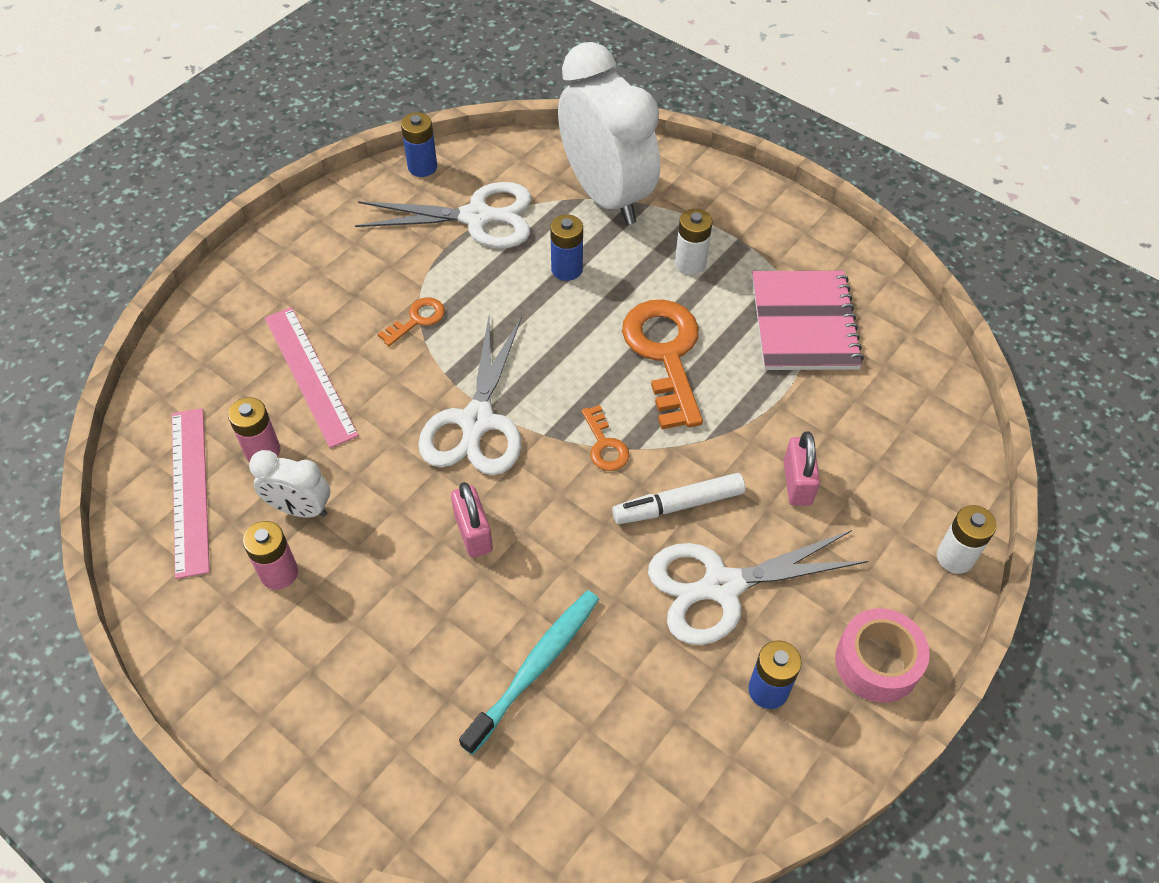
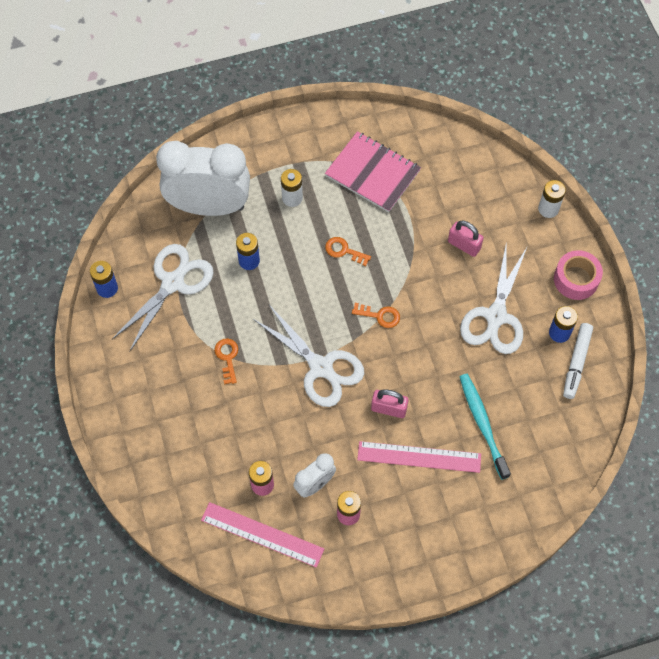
camera: 55 degrees left, 10 degrees up
pink ruler [265,307,359,448] -> pink ruler moved to [357,441,481,473]
white marker [612,473,745,524] -> white marker moved to [563,323,593,399]
orange key [622,300,703,429] -> orange key [325,237,371,266], size x0.47

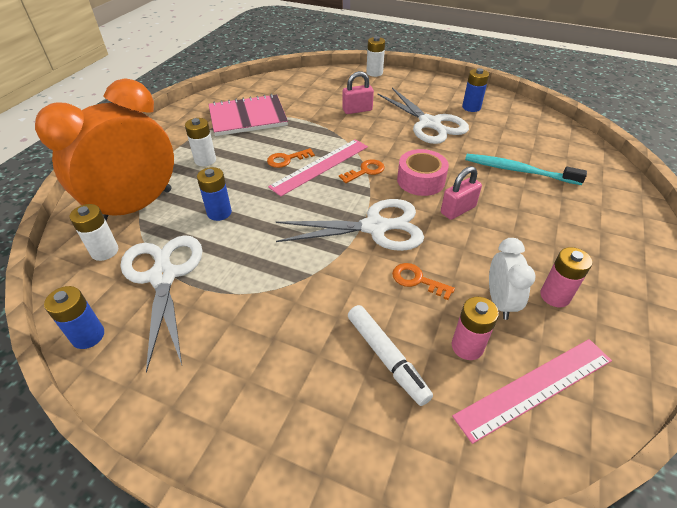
camera: 50 degrees left, 20 degrees down
white clock [156,141,250,216] -> orange clock [35,78,174,221]
orange key [214,339,238,385] -> orange key moved to [392,263,455,300]
pink ruler [357,441,481,473] -> pink ruler moved to [268,139,368,196]
pink tape [554,250,603,300] -> pink tape moved to [397,149,449,196]
white marker [563,323,593,399] -> white marker moved to [348,305,433,406]
none -> white battery [69,204,118,261]

